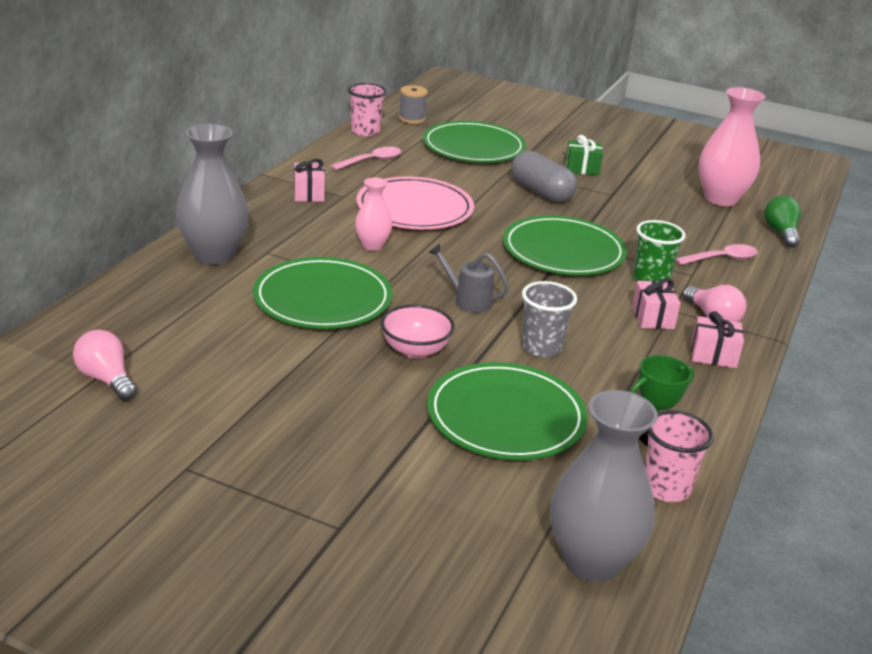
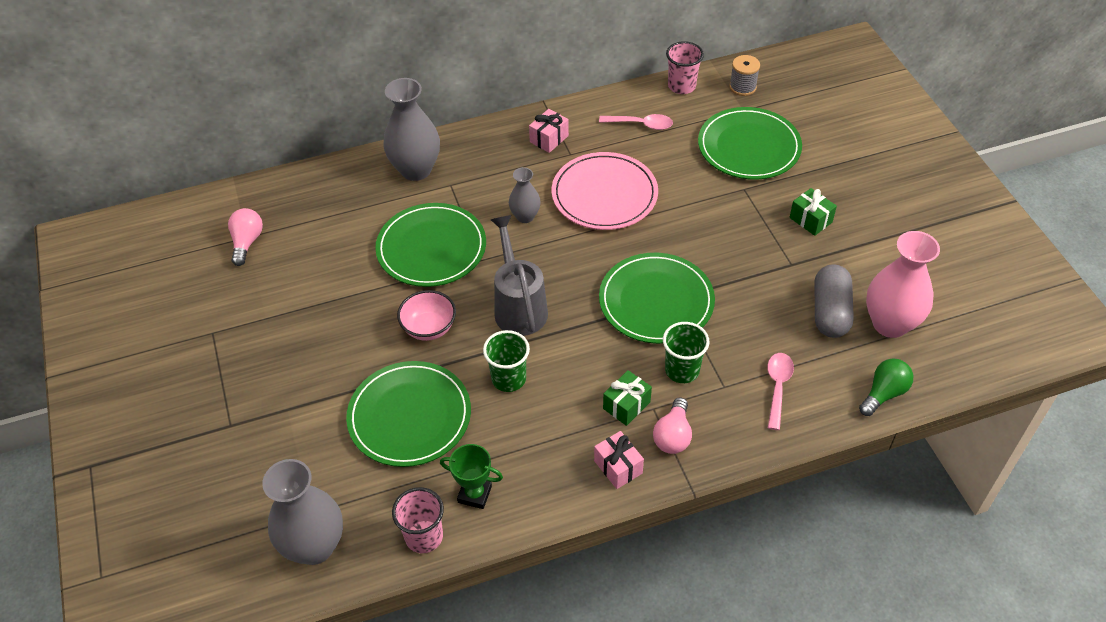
camera: 50 degrees right, 20 degrees up
pink vase [355,177,392,251] -> grey vase [509,167,541,223]
grey watering can [428,243,509,313] -> grey watering can [491,215,548,336], size x1.70
grey capsule [511,151,577,203] -> grey capsule moved to [814,264,854,338]
grey cup [521,281,577,358] -> green cup [483,330,530,392]
pink gift [632,278,680,329] -> green gift [603,370,652,426]
pink spoon [675,244,758,265] -> pink spoon turned 105 degrees counterclockwise [767,353,794,430]

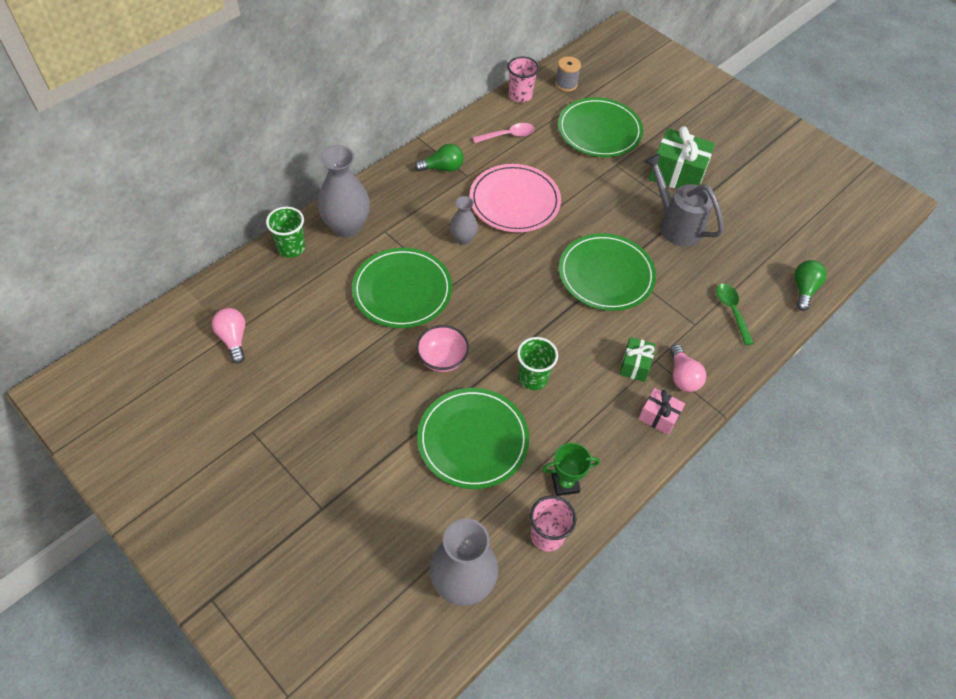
camera: 30 degrees left, 5 degrees up
grey watering can [491,215,548,336] -> grey watering can moved to [644,153,724,247]
pink gift [529,109,569,153] -> green light bulb [414,144,464,172]
green cup [663,322,709,383] -> green cup moved to [266,207,305,258]
pink spoon [767,353,794,430] -> green spoon [716,284,754,345]
green gift [790,188,837,236] -> green gift [649,126,715,189], size x1.80
grey capsule [814,264,854,338] -> none
pink vase [866,231,940,338] -> none

